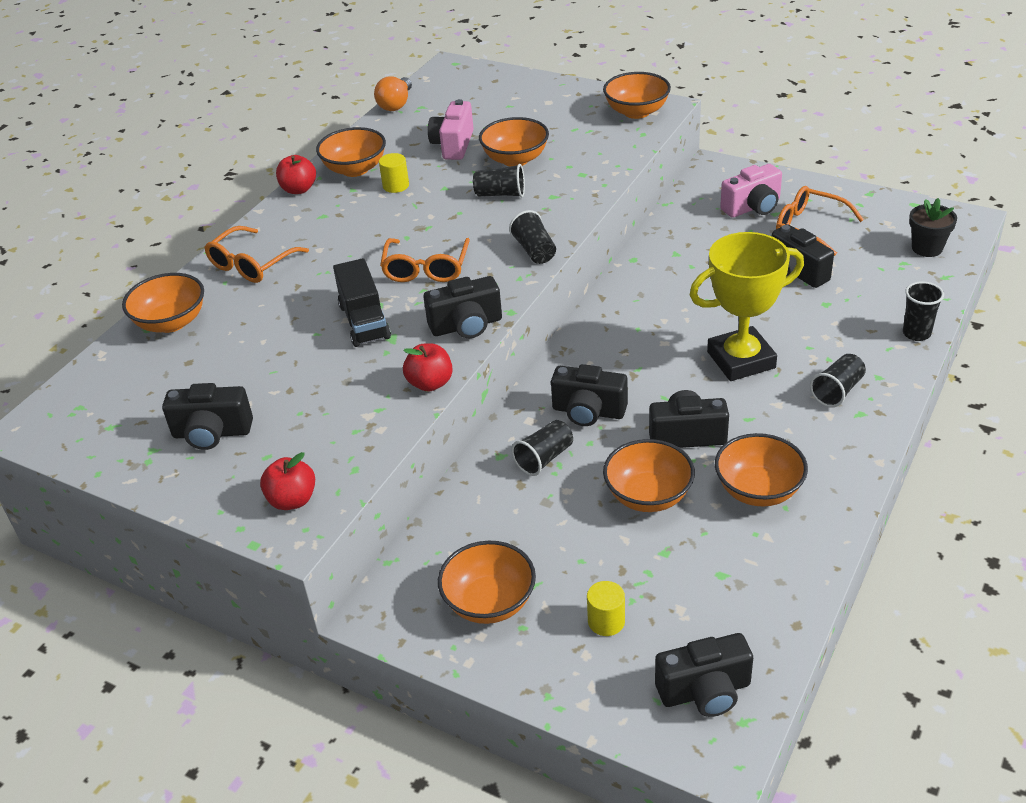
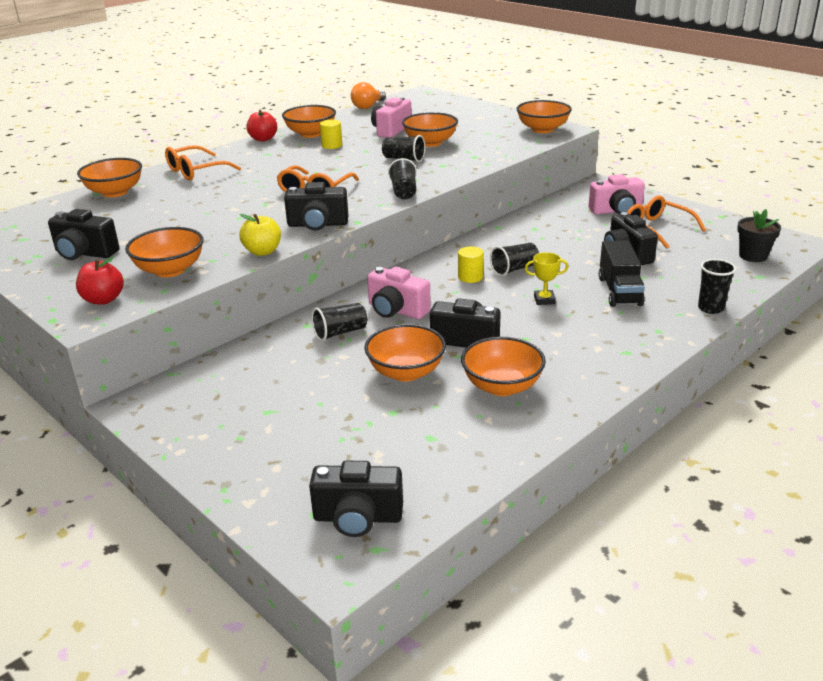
camera: 15 degrees right, 10 degrees down
black truck [333,258,391,347] -> black truck moved to [599,241,645,307]
red apple [403,343,453,392] -> yellow apple [239,214,281,256]
orange bowl [438,541,536,624] -> orange bowl moved to [125,227,204,277]
black camera [551,364,628,426] -> pink camera [367,267,431,319]
yellow cylinder [587,581,625,636] -> yellow cylinder moved to [458,246,484,283]
yellow trophy [689,232,804,381] -> yellow trophy [525,252,568,305], size x0.41
black cup [810,354,866,407] -> black cup moved to [490,243,539,276]

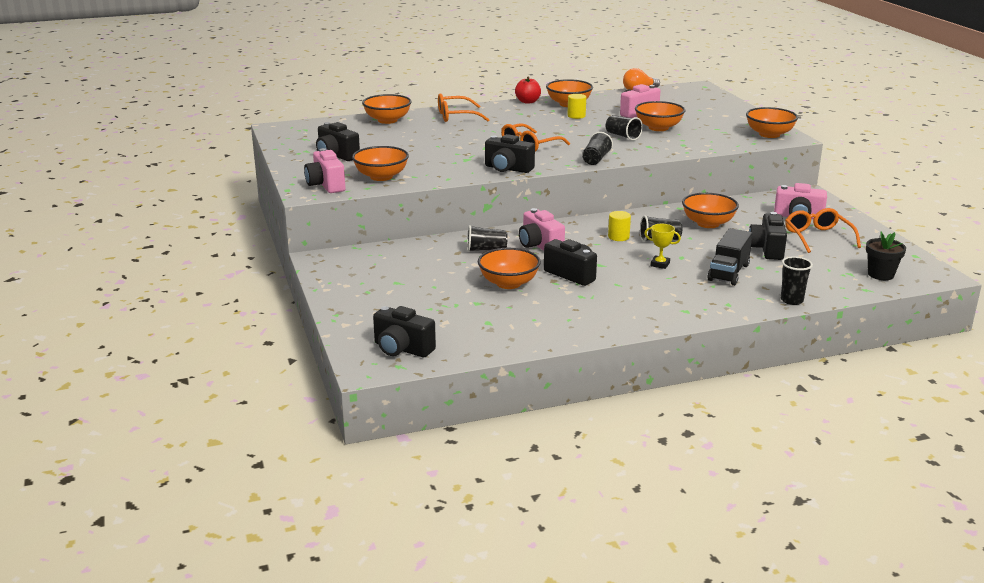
camera: 25 degrees right, 5 degrees down
red apple [76,257,124,305] -> pink camera [304,148,346,193]
yellow apple [239,214,281,256] -> none
orange bowl [461,337,546,396] -> orange bowl moved to [682,193,739,228]

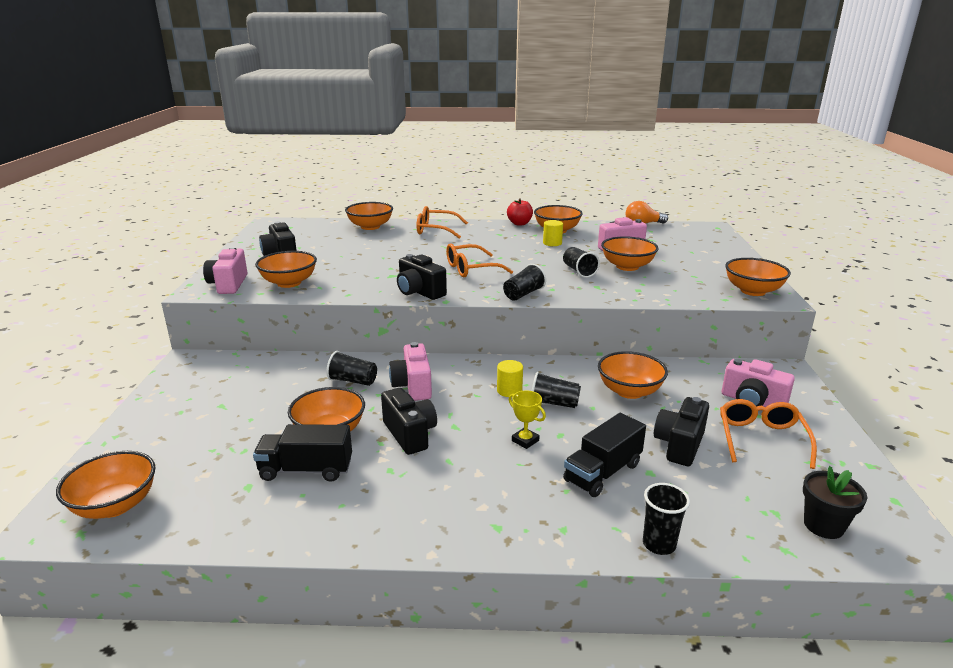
camera: 20 degrees right, 0 degrees up
black camera [373,306,436,357] -> orange bowl [56,451,156,519]
none -> black truck [253,424,352,482]

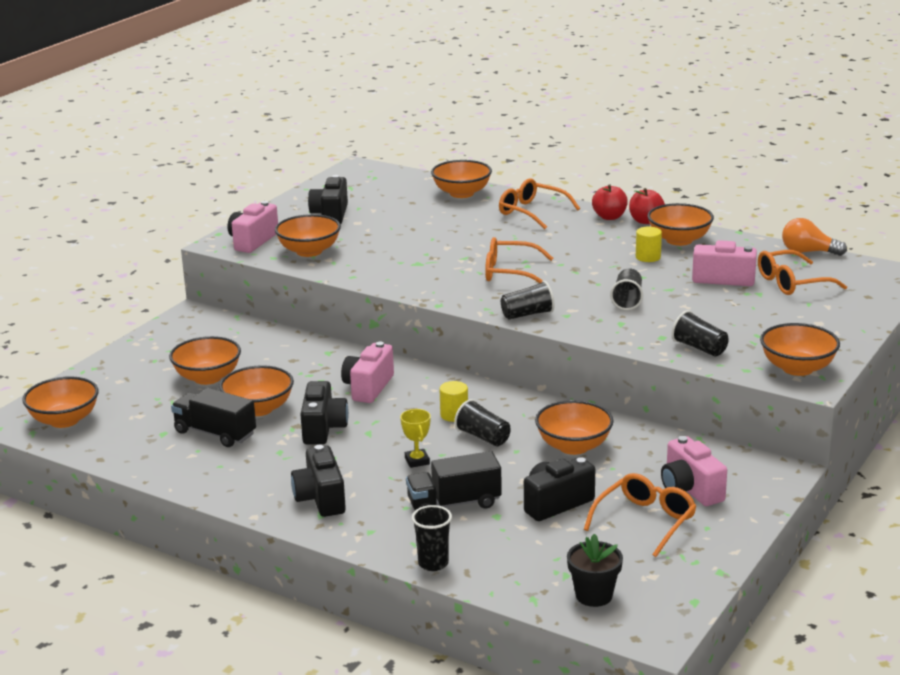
camera: 30 degrees right, 0 degrees up
black cup [326,351,377,386] -> black cup moved to [672,310,729,357]
black camera [397,254,447,300] -> black camera moved to [291,445,346,517]
orange bowl [601,236,658,271] -> orange bowl moved to [169,336,241,385]
none -> red apple [592,184,628,220]
none -> orange glasses [758,250,847,295]

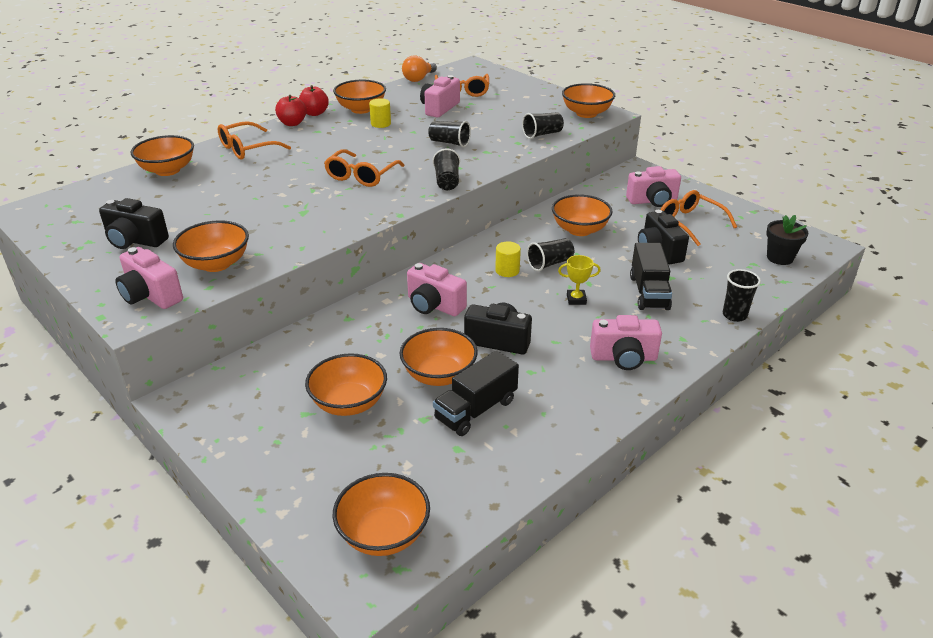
camera: 75 degrees left, 10 degrees up
black camera [291,445,346,517] -> pink camera [590,315,662,370]

